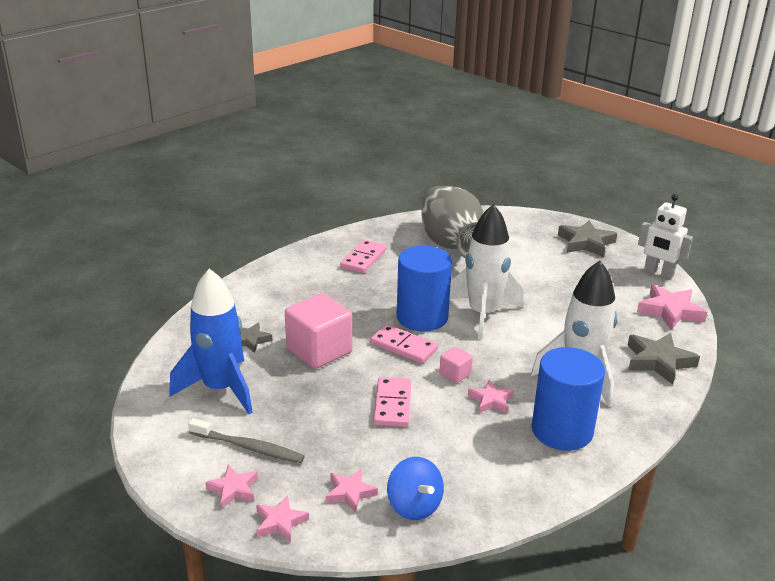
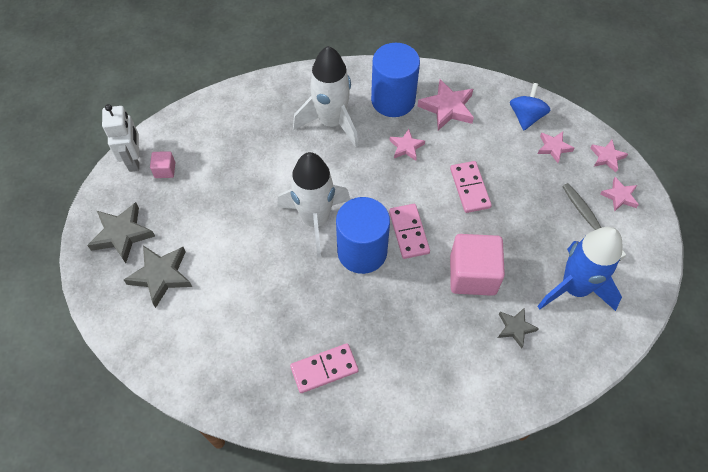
camera: 135 degrees left, 30 degrees up
pink domino [374,377,411,427] -> pink domino turned 60 degrees counterclockwise [450,161,492,213]
grey vase [422,186,483,258] -> none
pink cube [439,347,473,383] -> pink cube moved to [150,151,175,178]
grey star [628,333,700,384] -> grey star moved to [124,246,192,308]
pink star [637,284,707,330] -> pink star moved to [417,79,474,130]

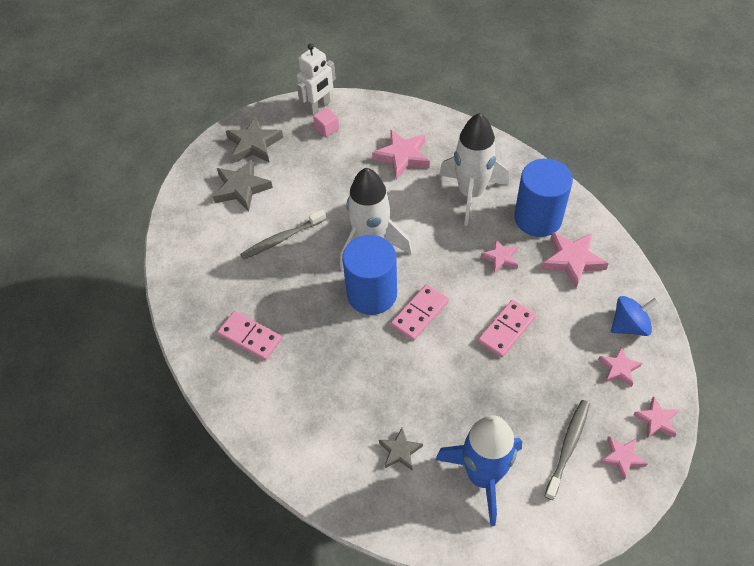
camera: 55 degrees right, 5 degrees down
pink cube [450,234,505,296] -> none
none -> grey toothbrush [240,210,326,260]
none -> pink star [372,129,430,180]

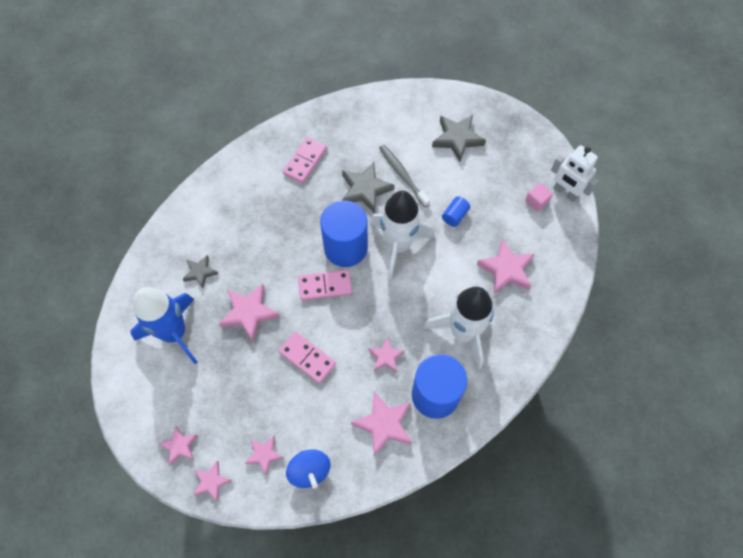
camera: 85 degrees right, 10 degrees up
grey star [226,116,283,163] -> grey star moved to [342,162,394,214]
pink domino [391,284,449,341] -> pink domino turned 45 degrees counterclockwise [298,270,352,301]
grey toothbrush [545,400,590,500] -> none
none -> pink star [219,284,280,342]
none -> blue cylinder [442,196,470,227]

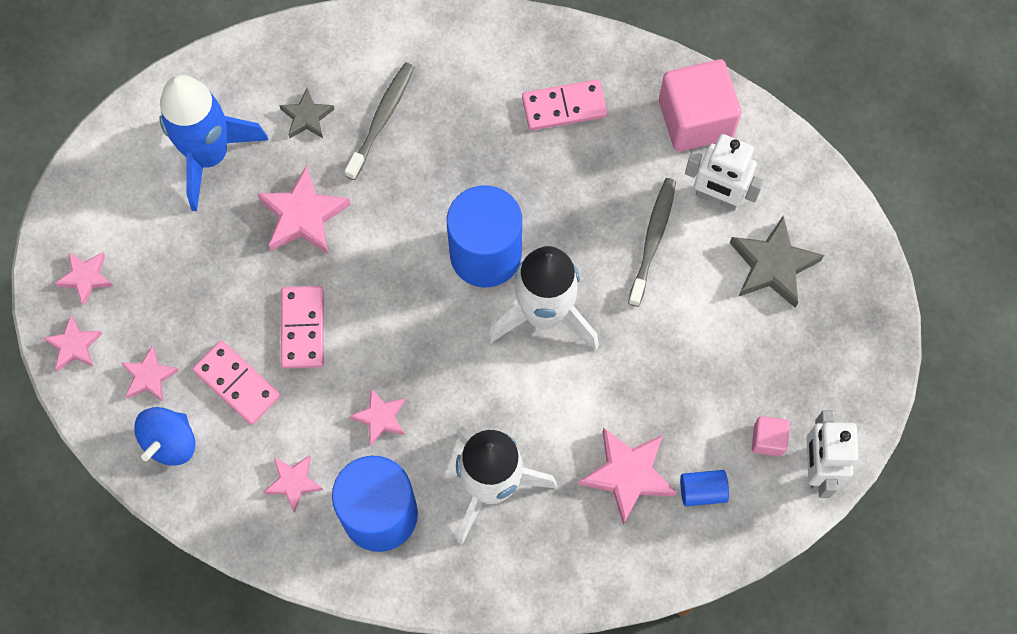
camera: 50 degrees right, 5 degrees up
pink domino [298,270,352,301] -> pink domino moved to [192,341,281,425]
grey star [342,162,394,214] -> none
pink star [351,391,412,456] -> pink star [264,455,323,513], size x0.60
blue cylinder [442,196,470,227] -> blue cylinder moved to [680,470,729,506]
none -> grey toothbrush [345,62,414,180]
none -> pink cube [659,59,741,152]
none -> white robot [685,134,764,211]

